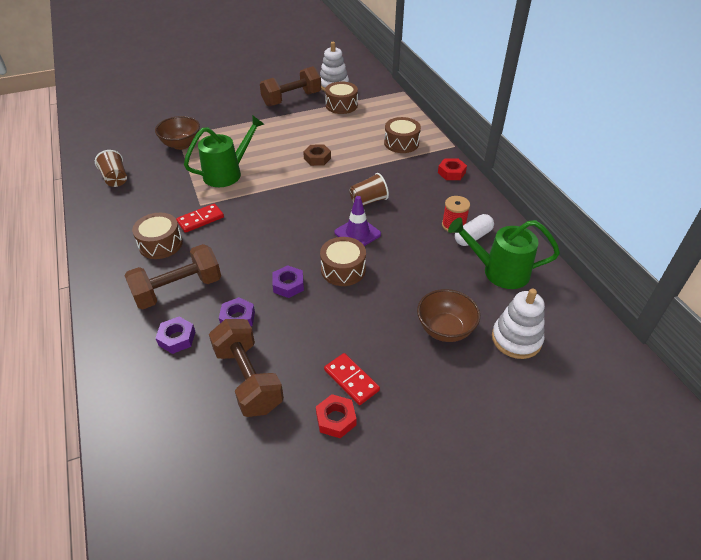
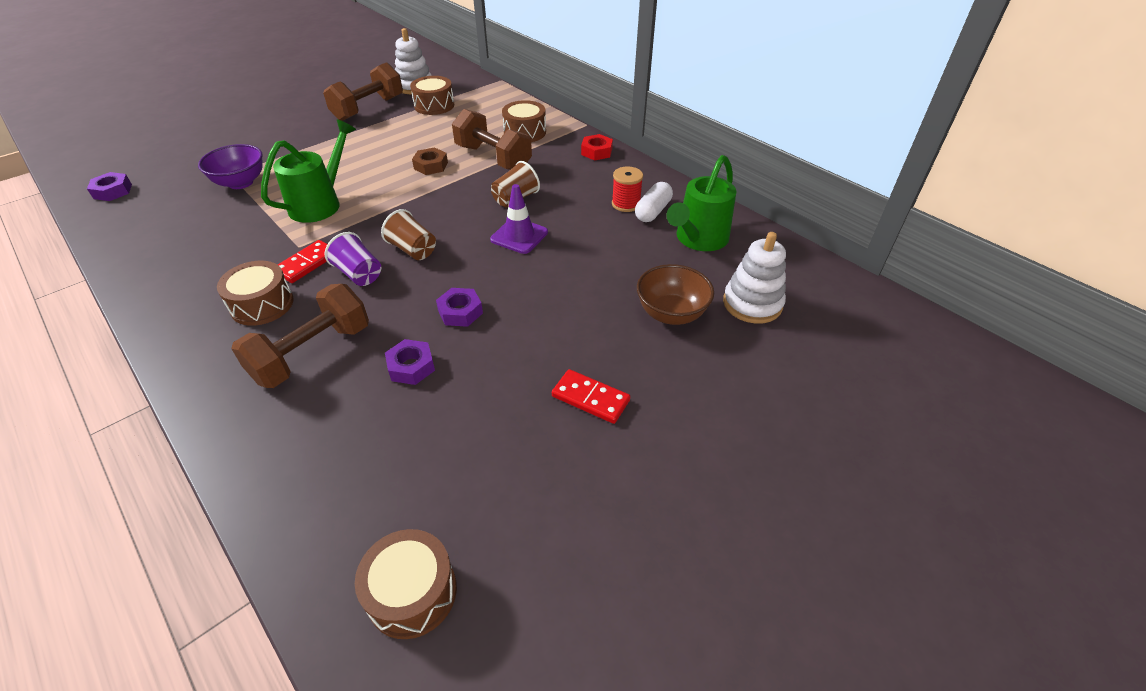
camera: 20 degrees left, 0 degrees up
brown cup [95,150,127,187] -> brown cup moved to [381,209,436,260]
brown bowl [155,116,200,150] -> purple bowl [198,144,263,189]
purple nut [156,317,195,354] -> purple nut moved to [87,172,132,201]
brown dumbbell [209,319,284,417] -> brown dumbbell moved to [452,109,532,170]
red nut [316,394,357,438] -> none
brown drum [320,237,366,286] -> brown drum moved to [355,529,457,639]
green watering can [448,218,560,289] -> green watering can turned 45 degrees counterclockwise [667,155,737,251]
none -> purple cup [325,232,381,286]

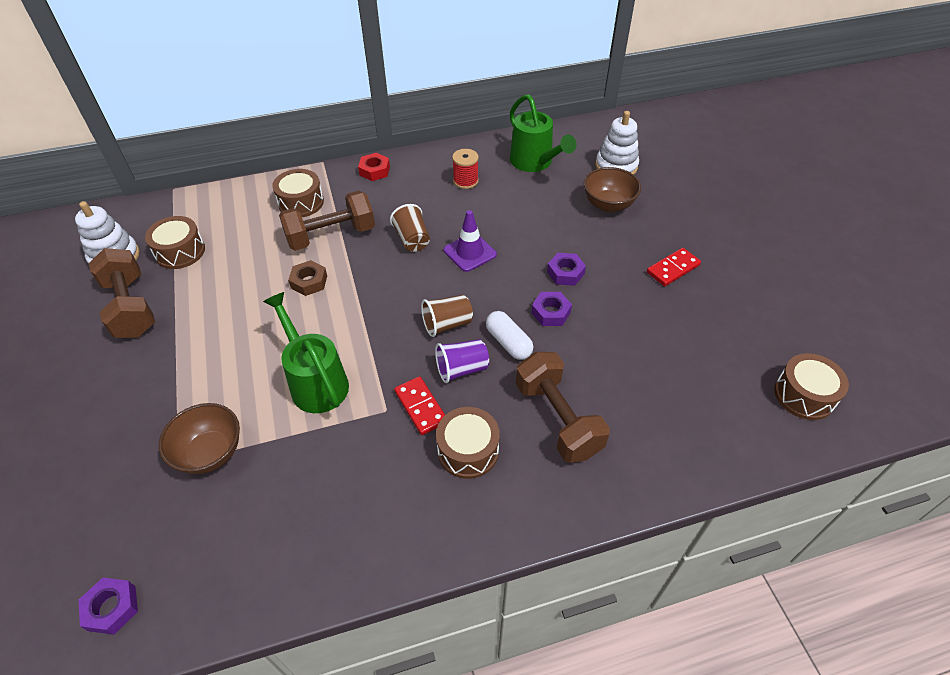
camera: 65 degrees left, 5 degrees up
purple bowl [198,144,263,189] -> brown bowl [159,403,240,474]
purple nut [385,339,435,385] -> purple nut moved to [547,253,586,286]
white capsule [635,182,673,222] -> white capsule moved to [486,311,533,360]

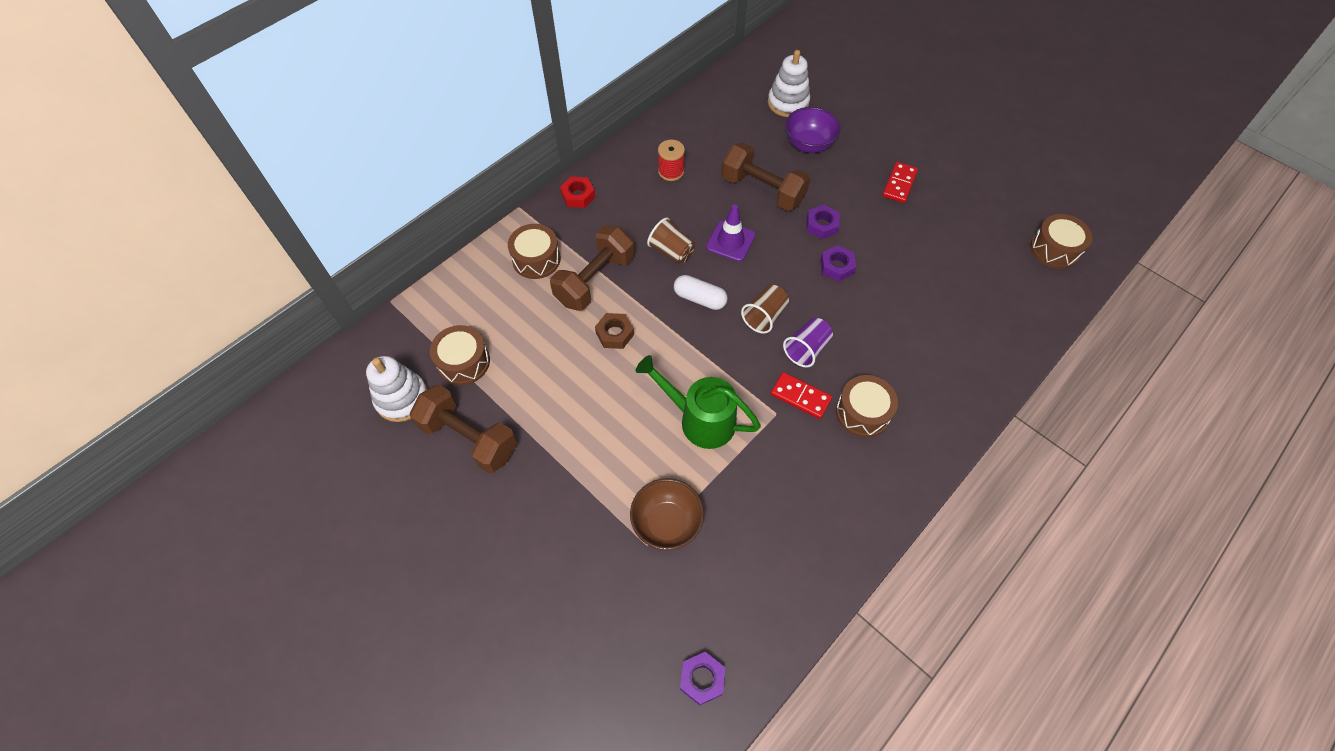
camera: 30 degrees left, 10 degrees up
white capsule [486,311,533,360] -> white capsule moved to [674,275,728,310]
green watering can [510,94,577,172] -> none
brown dumbbell [516,352,610,463] -> brown dumbbell moved to [721,142,810,211]
brown bowl [584,167,641,212] -> purple bowl [785,107,841,153]

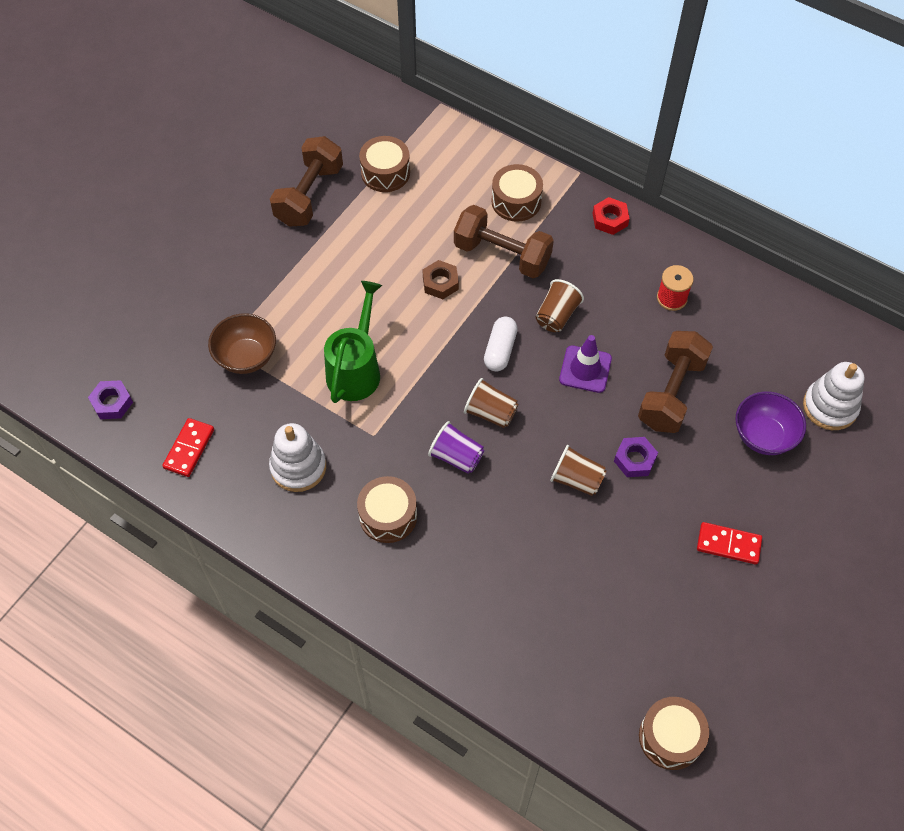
camera: 80 degrees right, 0 degrees up
white stacking toy [366,356,428,422] -> white stacking toy moved to [269,423,326,492]
red domino [771,372,832,419] -> red domino moved to [162,418,214,477]
purple nut [820,245,856,282] -> brown cup [550,445,606,496]

